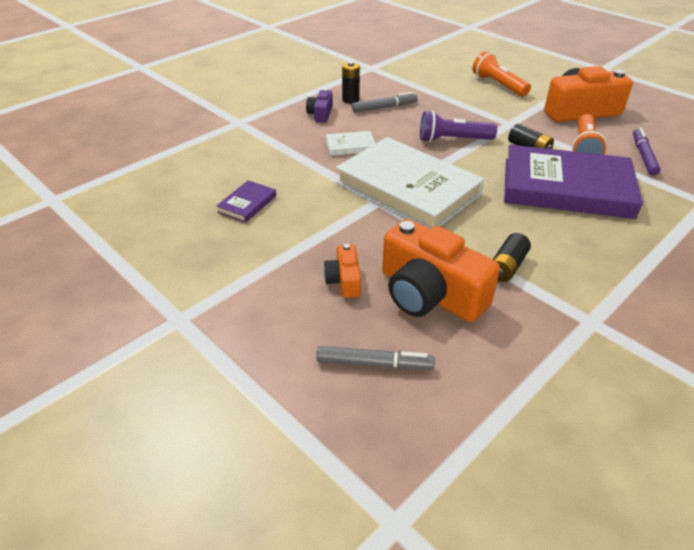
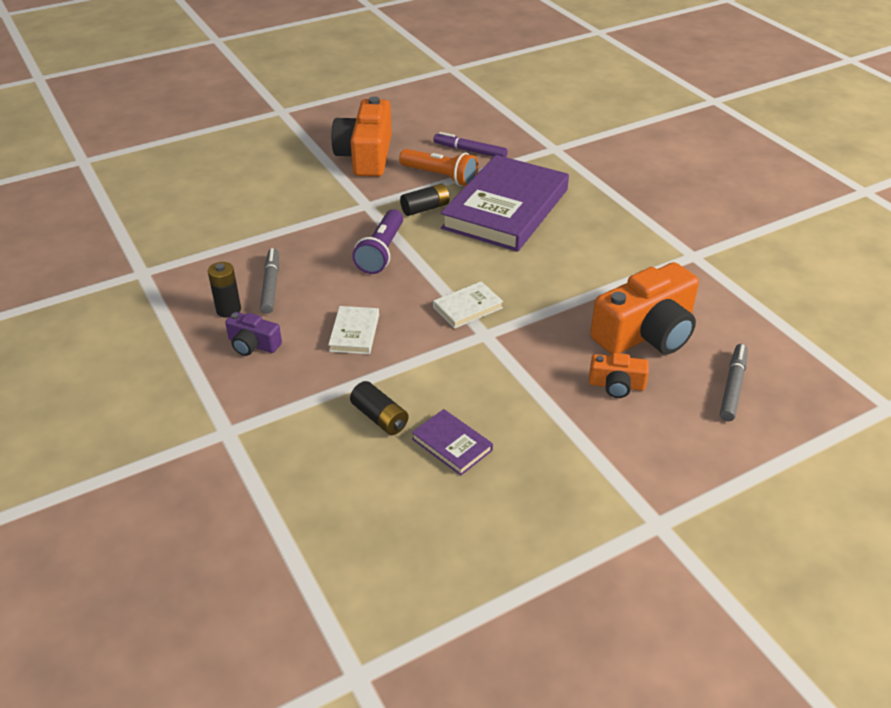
camera: 75 degrees left, 0 degrees up
white book [336,137,484,229] -> white book [433,281,503,329], size x0.41
orange flashlight [473,51,531,96] -> none
black battery [492,233,531,282] -> black battery moved to [350,381,409,435]

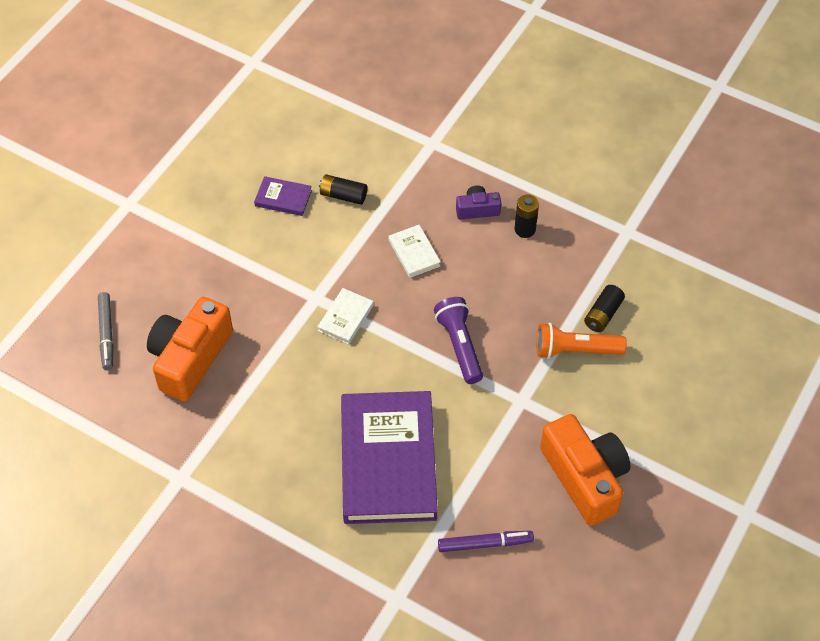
camera: 150 degrees right, 15 degrees up
grey marker [260,248,279,314] -> none
orange flashlight [399,149,478,186] -> orange flashlight moved to [537,323,627,359]
black battery [400,184,449,216] -> black battery moved to [584,285,625,332]
orange camera [589,353,649,398] -> none

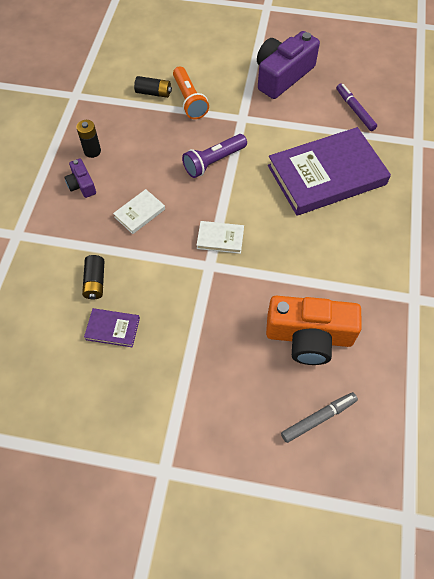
camera: 110 degrees left, 5 degrees up
purple book [254,176,312,216] -> purple book turned 75 degrees counterclockwise [84,308,140,347]
orange camera [540,414,630,526] -> purple camera [257,31,320,99]

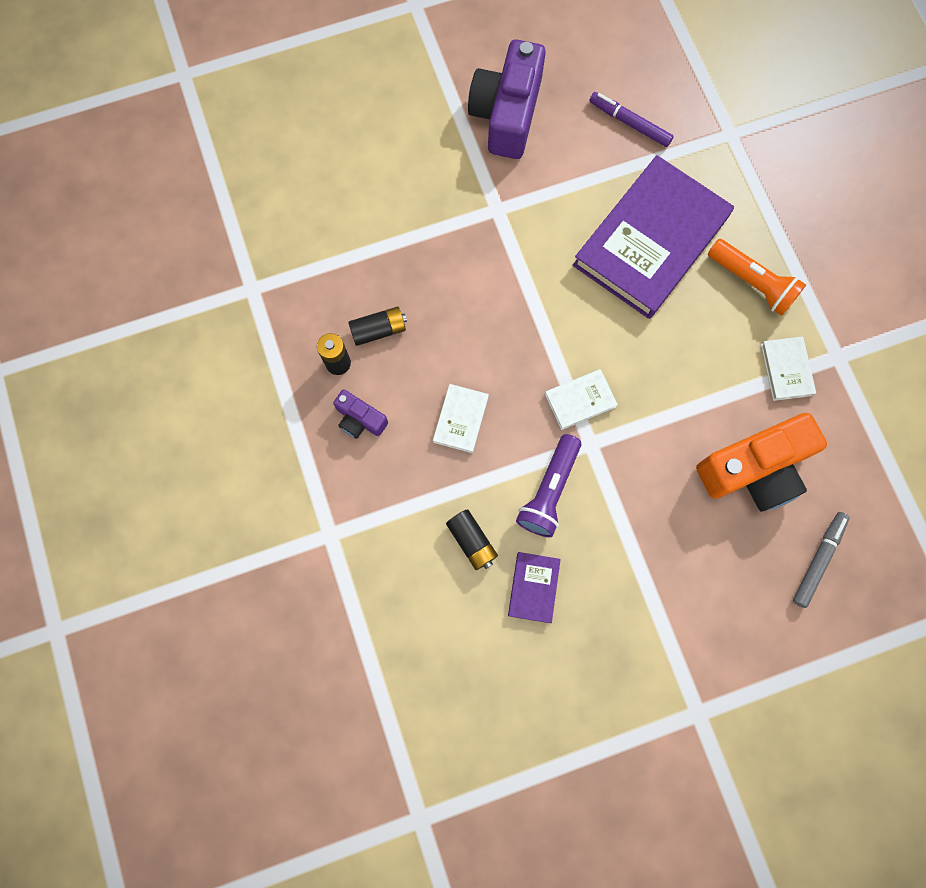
camera: 30 degrees left, 15 degrees up
purple book [84,308,140,347] -> purple book turned 60 degrees counterclockwise [508,552,561,623]
black battery [134,76,172,98] -> black battery moved to [348,306,407,346]
orange flashlight [173,66,209,119] -> orange flashlight moved to [708,239,806,316]
purple flashlight [182,134,247,178] -> purple flashlight moved to [516,434,581,537]
none -> white book [761,336,816,401]

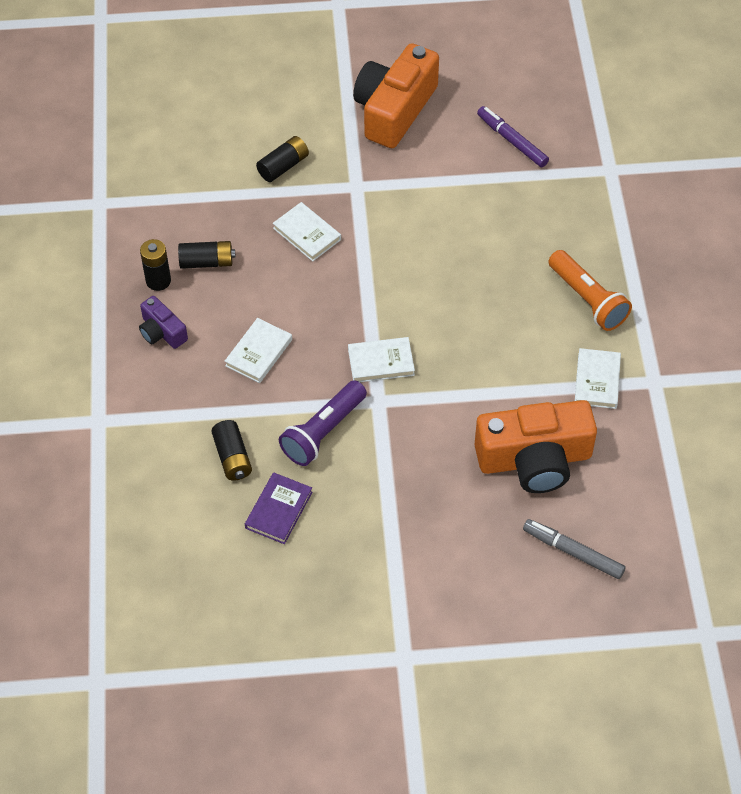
camera: 15 degrees right, 20 degrees down
purple camera [468,39,546,159] -> orange camera [353,43,439,148]
purple book [573,155,734,319] -> none
grey marker [793,512,850,608] -> grey marker turned 105 degrees counterclockwise [523,519,626,579]
none -> black battery [256,136,309,182]
none -> white book [273,202,341,262]

